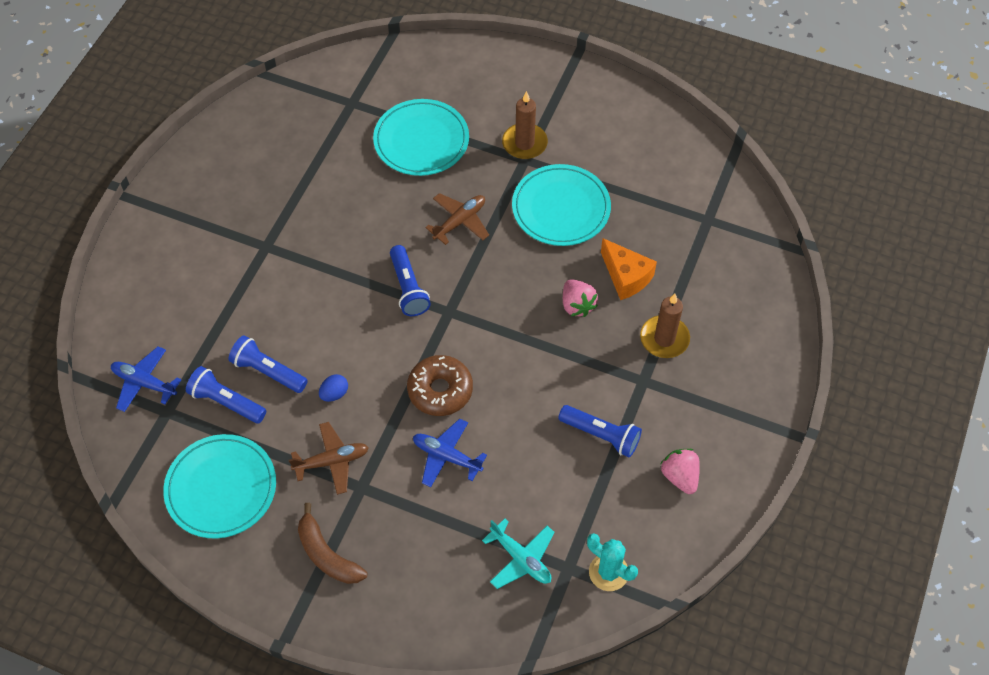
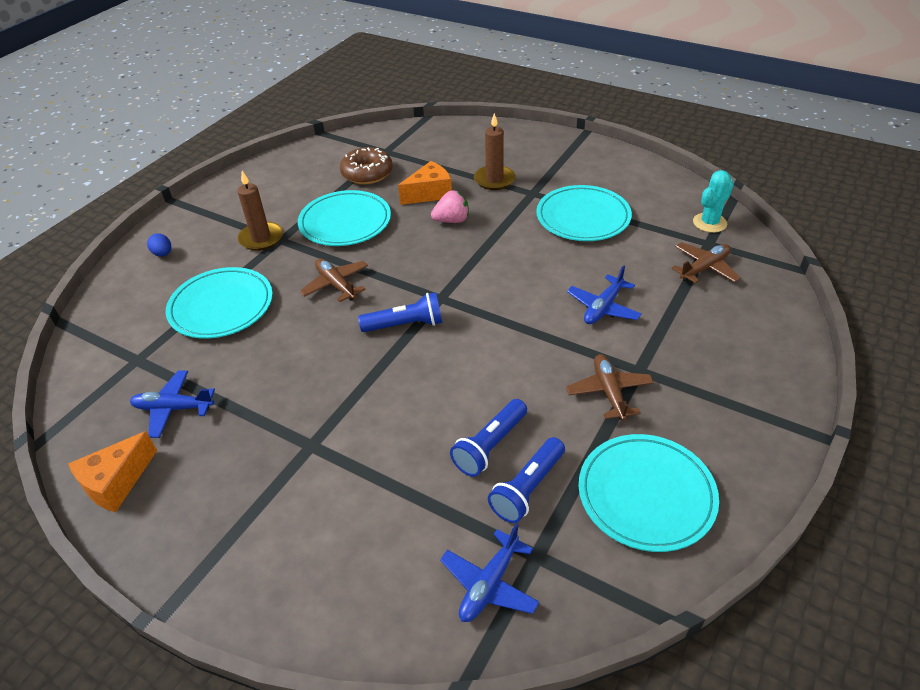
camera: 80 degrees left, 15 degrees down
brown banana [298,503,367,584] -> none
blue egg [319,374,348,402] -> blue egg moved to [147,233,171,257]
brown donut [407,355,473,416] -> brown donut moved to [340,147,393,184]
turquoise plane [482,519,555,589] -> brown plane [671,242,741,283]
blue flashlight [558,405,642,457] -> turquoise plate [536,185,632,241]
pink strawberry [661,449,700,494] -> none
none -> orange cheese [68,431,157,513]
none -> blue plane [130,371,215,438]

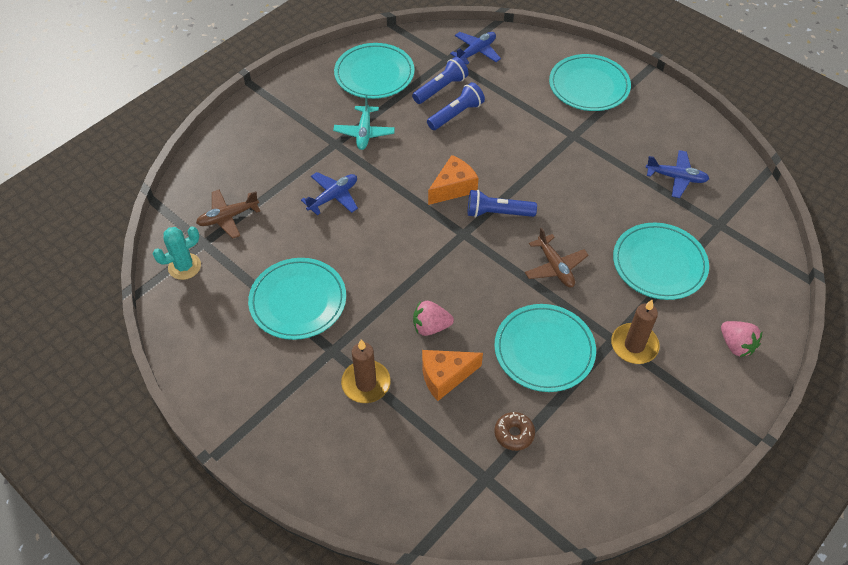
camera: 170 degrees left, 10 degrees up
orange cheese [68,431,157,513] -> orange cheese moved to [428,155,478,205]
blue egg [147,233,171,257] -> pink strawberry [721,321,762,357]
brown donut [340,147,393,184] -> brown donut [494,412,535,451], size x0.62
brown plane [566,354,654,421] -> turquoise plane [333,96,395,150]
none -> turquoise plate [549,54,631,111]

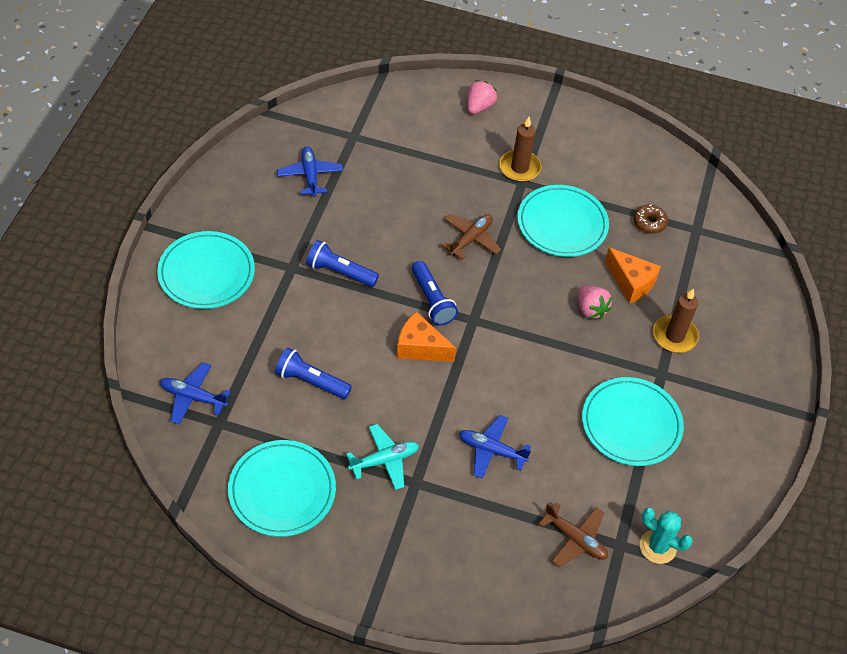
camera: 120 degrees left, 0 degrees up
blue flashlight [412,57,469,104] -> blue flashlight moved to [306,240,379,287]
turquoise plate [613,223,709,300] -> none

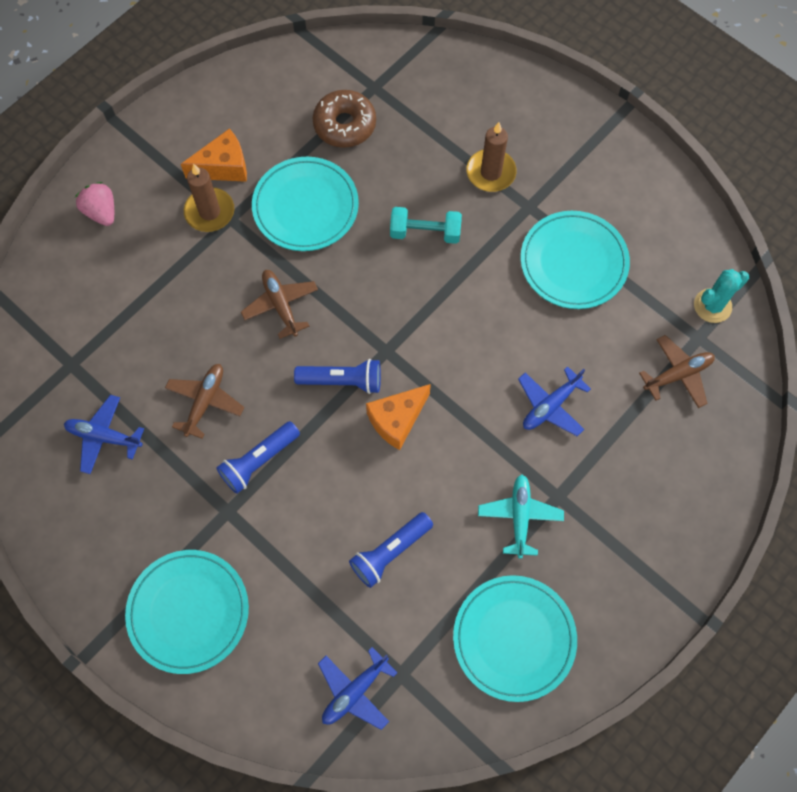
camera: 60 degrees left, 15 degrees up
pink strawberry [578,286,612,319] -> turquoise dumbbell [390,207,462,244]
orange cheese [605,247,661,304] -> orange cheese moved to [181,128,247,182]
brown donut [633,204,668,234] -> brown donut [313,90,376,148], size x1.62
none -> brown plane [165,364,244,439]

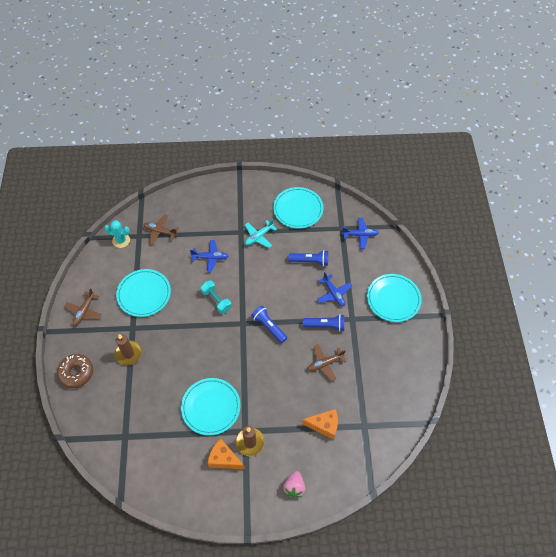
camera: 135 degrees left, 10 degrees down
blue plane [64,395,144,474] -> blue plane moved to [317,272,352,306]
brown plane [241,270,318,339] -> brown plane moved to [65,288,102,326]
brown donut [313,90,376,148] -> brown donut moved to [57,354,93,388]
orange cheese [366,384,431,450] -> orange cheese moved to [302,409,338,440]
turquoise dumbbell [390,207,462,244] -> turquoise dumbbell moved to [201,280,232,314]

